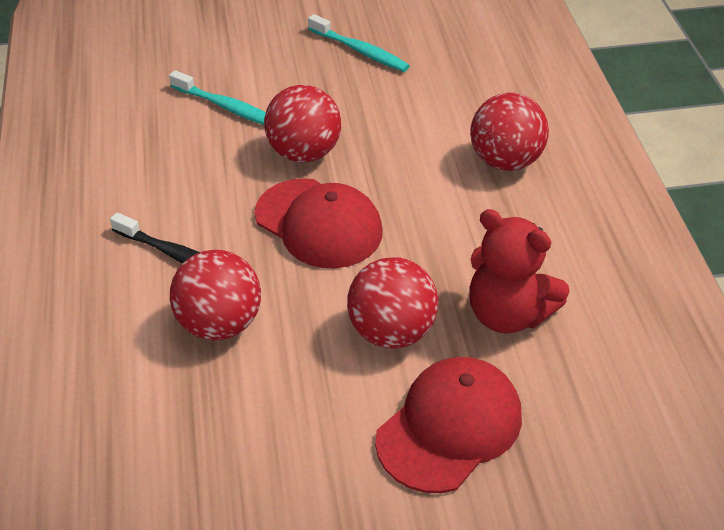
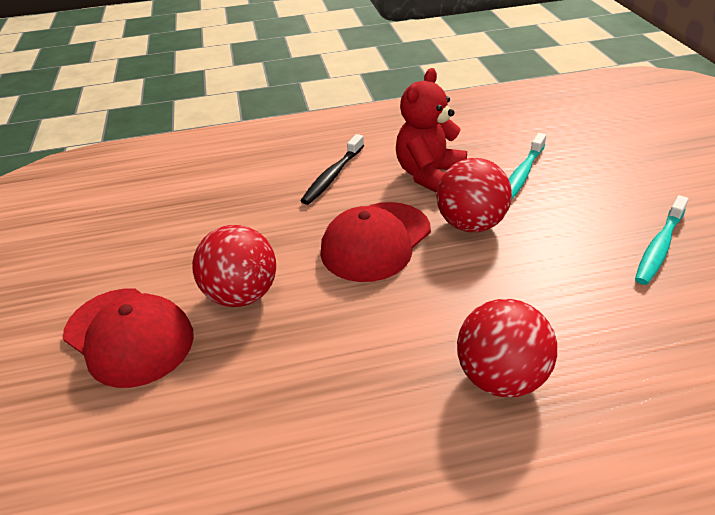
camera: 90 degrees right, 5 degrees down
red ball [170,250,261,340] -> none
red teddy bear [469,209,569,334] -> red teddy bear moved to [396,68,467,193]

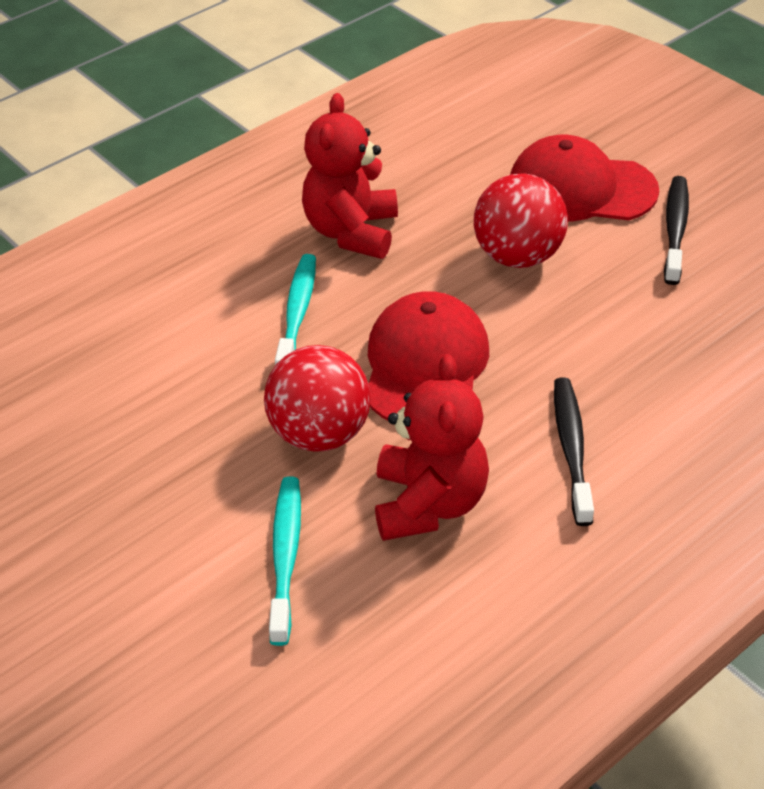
camera: 150 degrees right, 5 degrees up
red ball [457,299,557,398] -> none
turquoise toothbrush [635,195,689,285] -> turquoise toothbrush moved to [275,254,316,365]
none -> red teddy bear [302,93,398,259]
none -> black toothbrush [664,176,689,285]

